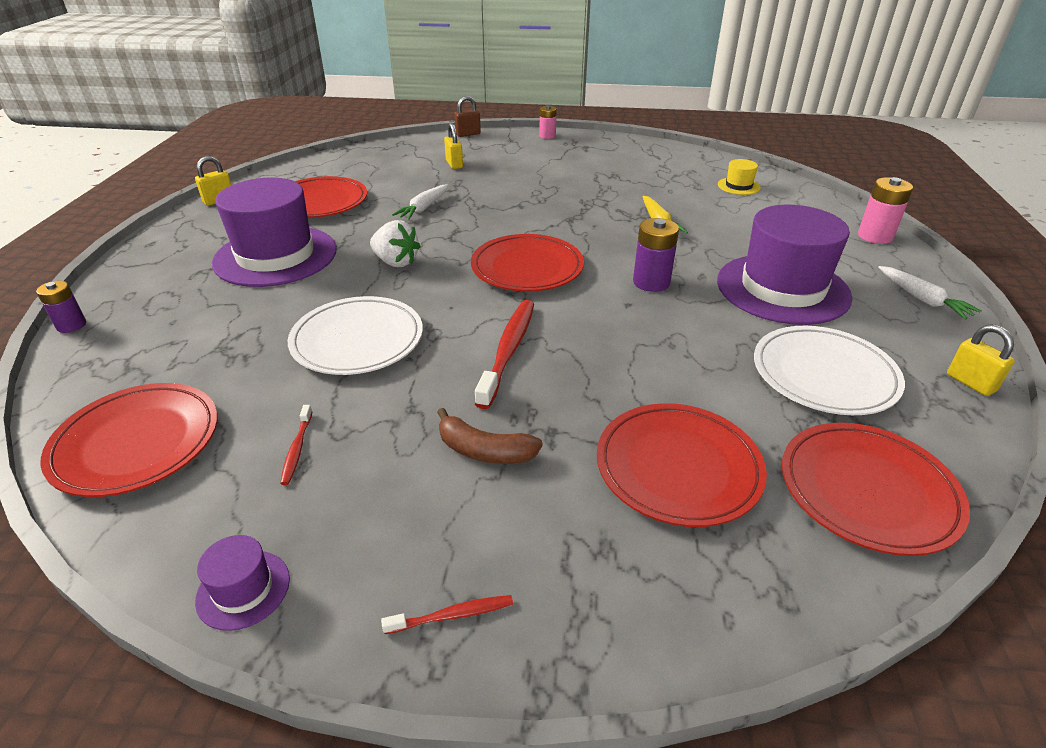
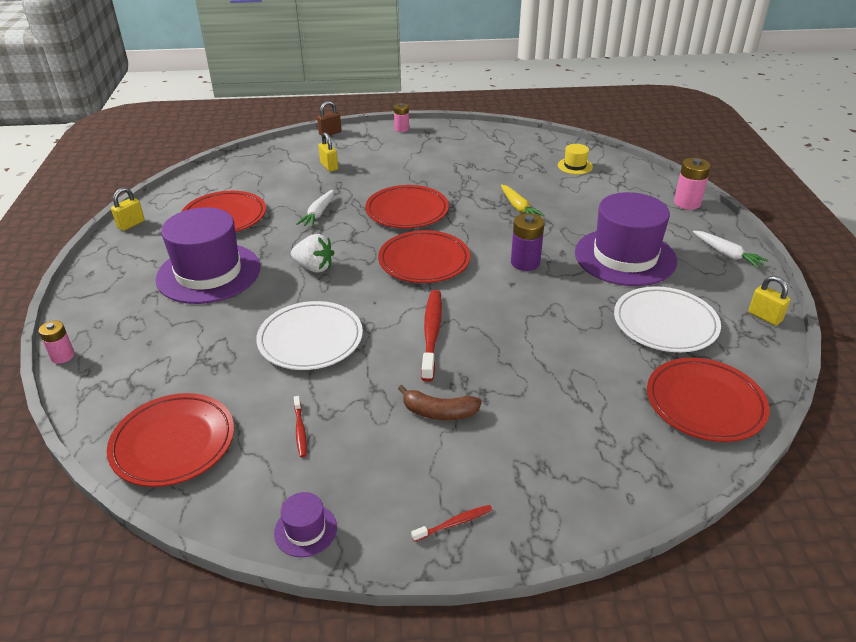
camera: 10 degrees left, 0 degrees up
purple battery [36,281,86,333] -> pink battery [39,321,75,364]
red plate [597,403,767,527] -> red plate moved to [365,185,449,228]

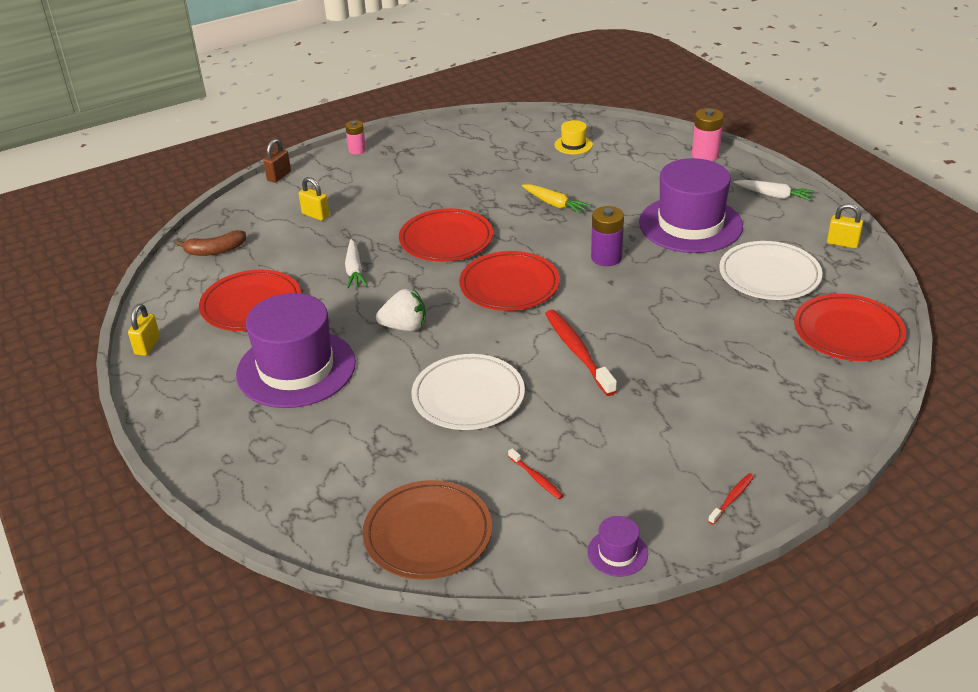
camera: 25 degrees left, 0 degrees up
pink battery [39,321,75,364] -> none
red plate [107,393,234,487] -> brown plate [363,480,492,580]
brown banana [398,385,482,420] -> brown banana moved to [176,230,246,256]

